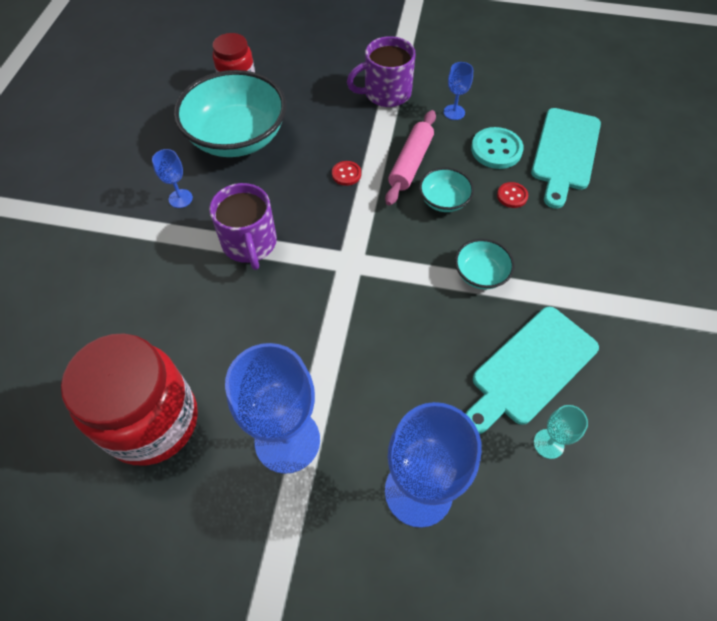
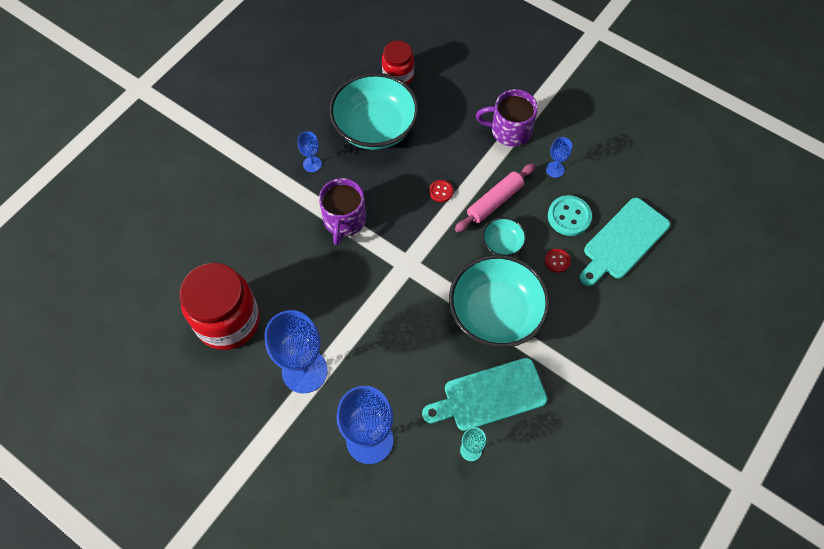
camera: 25 degrees right, 5 degrees up
turquoise bowl [455,239,514,289] -> turquoise bowl [449,254,550,348], size x2.14

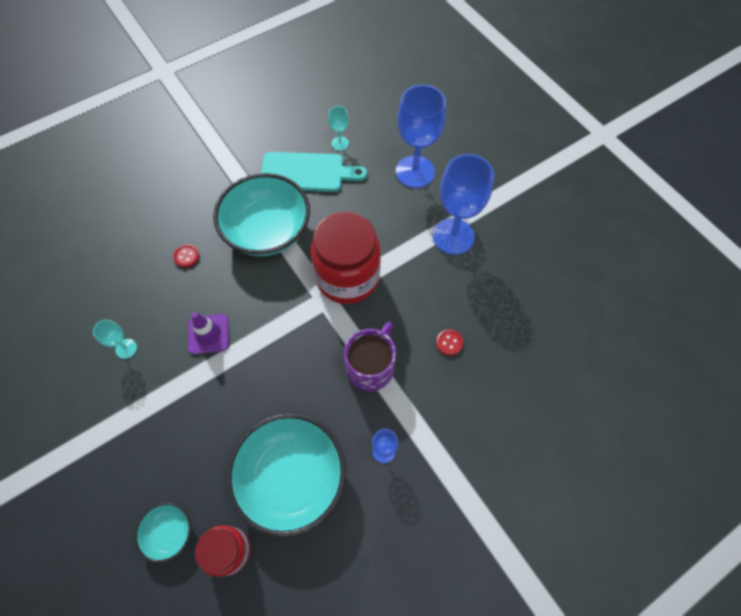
camera: 160 degrees left, 0 degrees up
red jar [180,263,260,350] -> red jar moved to [311,211,381,304]
red button [429,180,453,202] -> red button moved to [436,329,463,356]
pink rolling pin [455,163,535,233] -> purple traffic cone [188,312,229,355]
purple mug [476,89,538,147] -> none
turquoise bowl [482,217,526,256] -> turquoise bowl moved to [134,502,191,563]
blue goblet [546,137,572,178] -> turquoise goblet [93,320,137,359]
turquoise button [548,195,592,236] -> none
turquoise cutting board [579,198,670,286] -> none

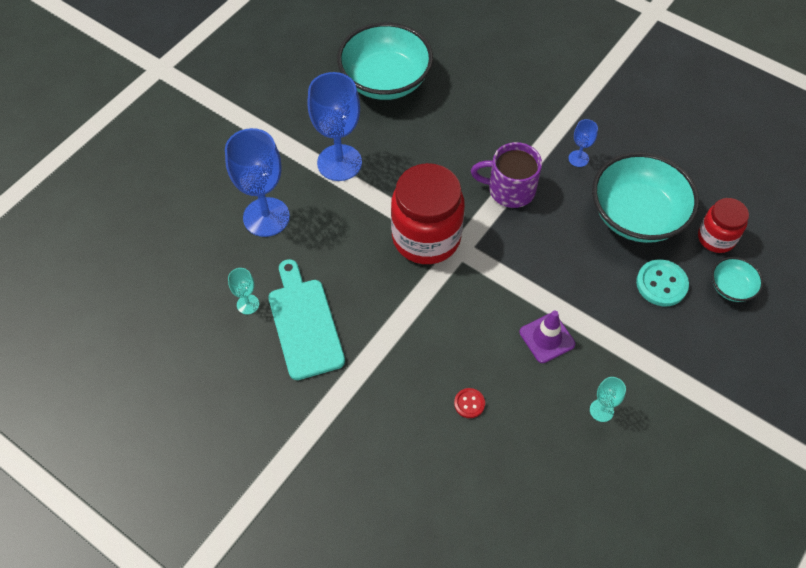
camera: 110 degrees left, 5 degrees down
turquoise bowl [213,173,310,256] -> turquoise bowl moved to [337,22,433,100]
red button [436,329,463,356] -> none
none -> turquoise button [636,259,689,306]

